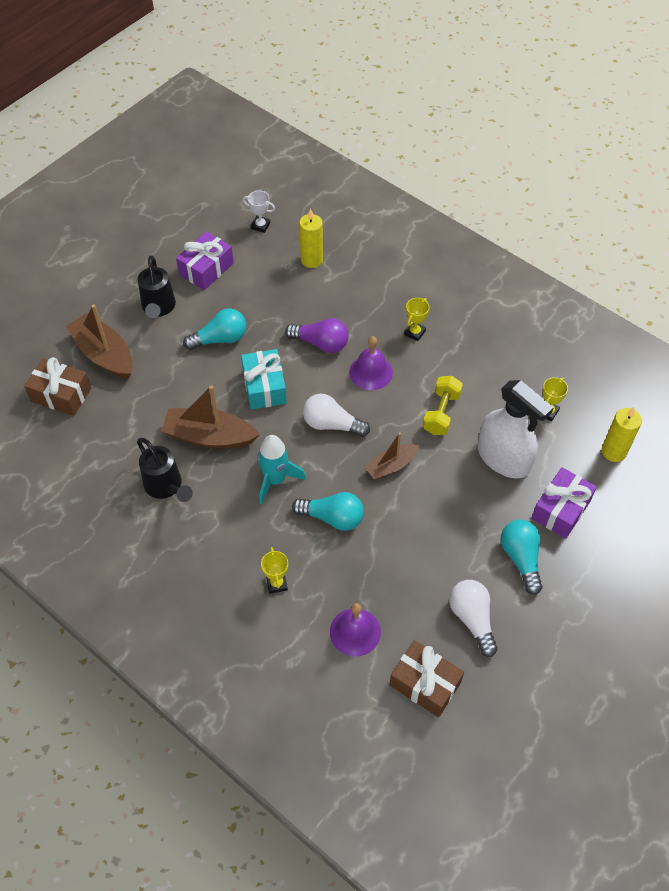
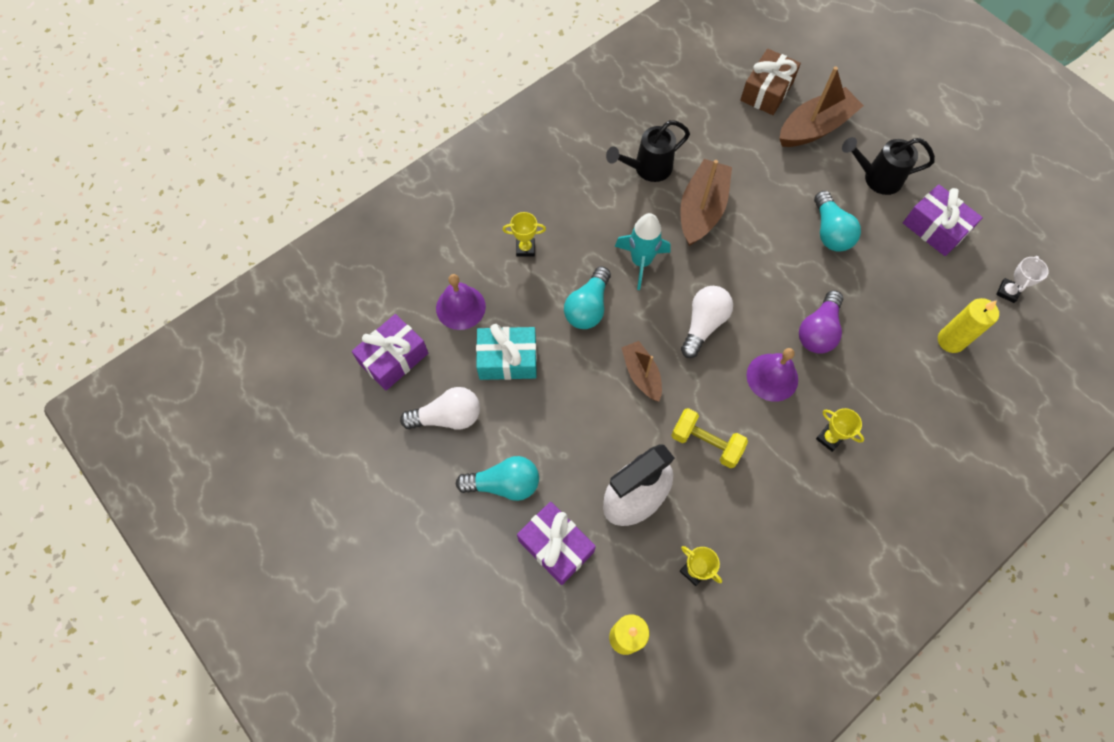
camera: 100 degrees right, 10 degrees up
turquoise gift [241,349,287,409] -> turquoise gift moved to [476,324,537,380]
brown gift [389,640,464,717] -> purple gift [352,314,428,391]

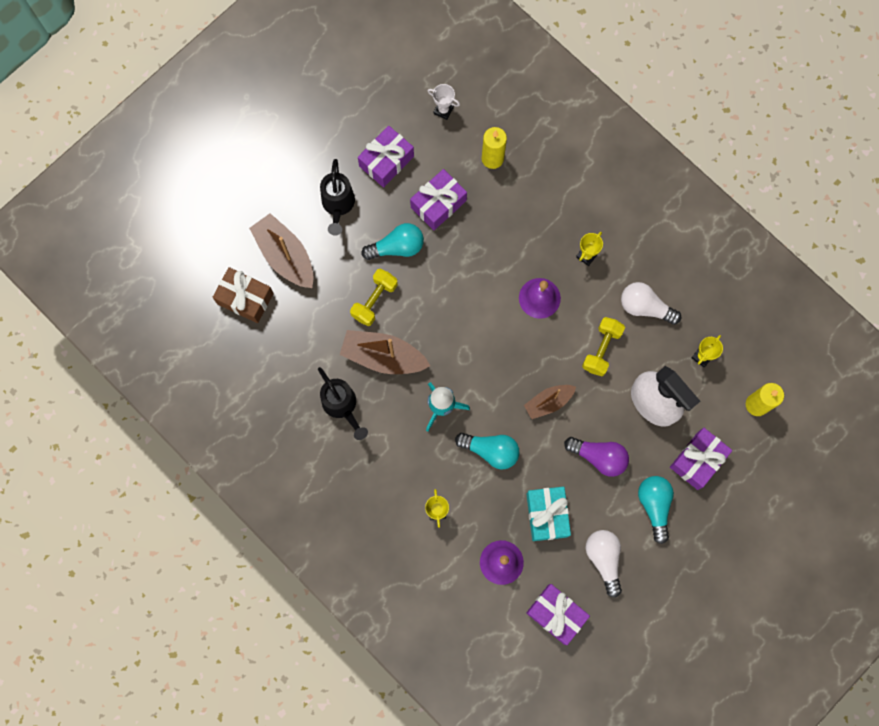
camera: 95 degrees left, 10 degrees up
white light bulb [681,286,733,358] -> white light bulb moved to [621,282,681,325]
purple light bulb [799,290,843,354] -> purple light bulb moved to [564,437,629,477]
none -> yellow dumbbell [350,269,398,326]
none -> purple gift [410,169,467,230]

